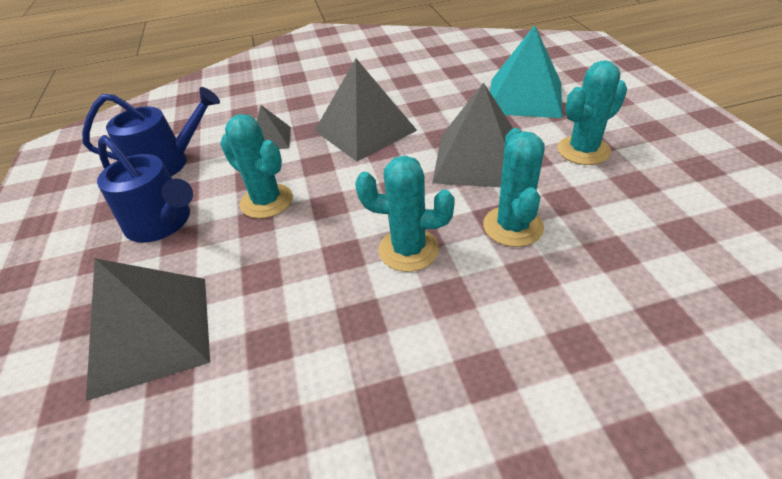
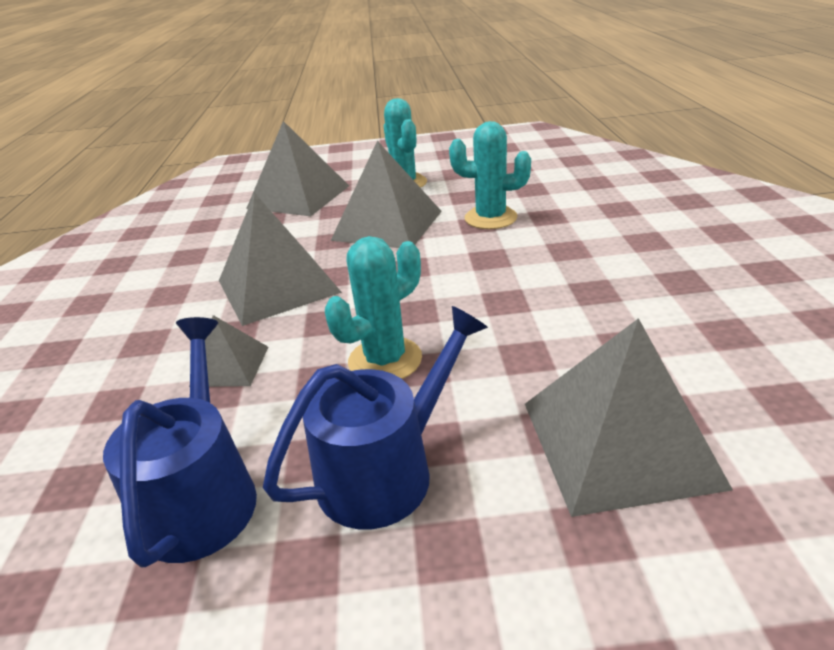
camera: 80 degrees left, 10 degrees down
turquoise cactus [355,155,455,272] -> none
turquoise pyramid [490,25,562,118] -> grey pyramid [246,121,349,216]

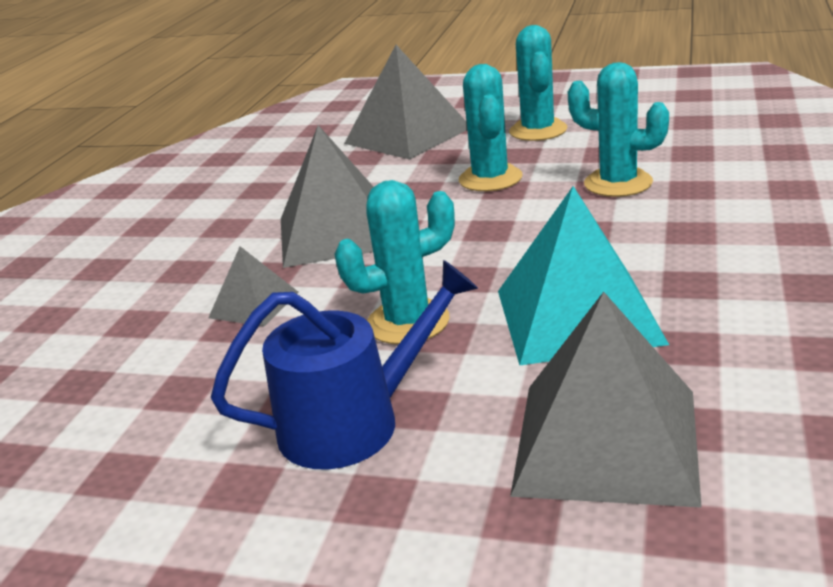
camera: 20 degrees right, 5 degrees down
blue watering can [103,317,257,568] -> none
grey pyramid [331,141,442,248] -> turquoise cactus [459,64,523,191]
none -> turquoise pyramid [498,186,669,365]

